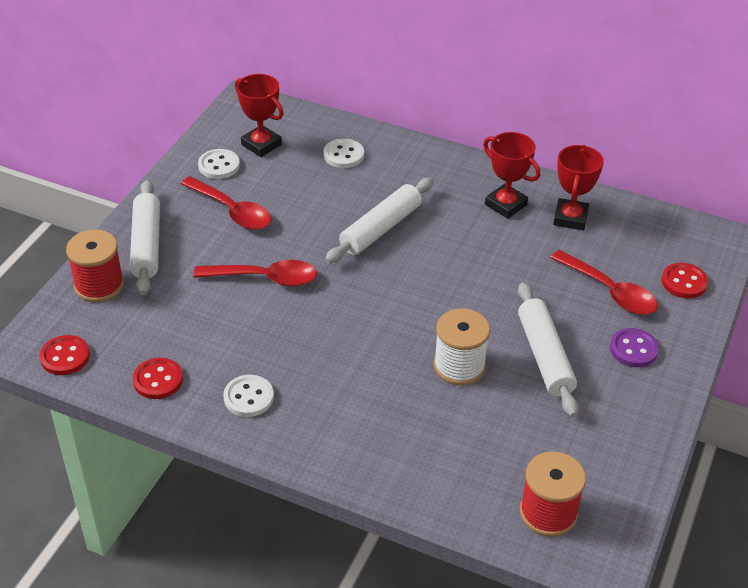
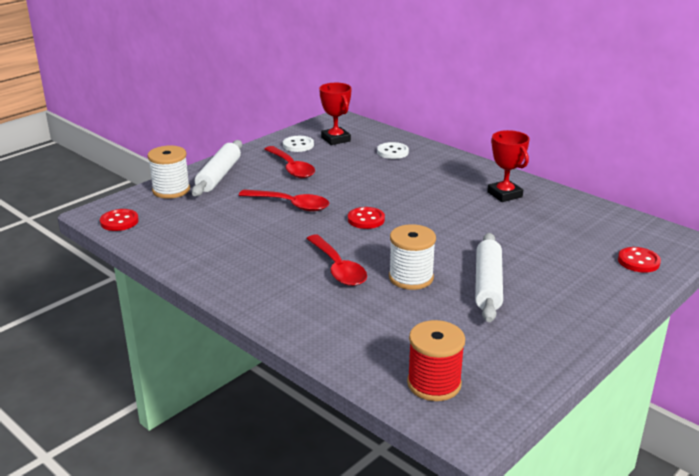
camera: 20 degrees right, 15 degrees down
red spool [66,229,124,302] -> white spool [147,145,190,199]
red button [133,358,183,399] -> red button moved to [348,207,385,229]
white button [223,375,274,417] -> none
white rolling pin [325,177,434,264] -> none
red spoon [550,250,657,315] -> red spoon moved to [306,235,367,286]
red trophy [553,145,604,231] -> none
purple button [610,328,659,367] -> none

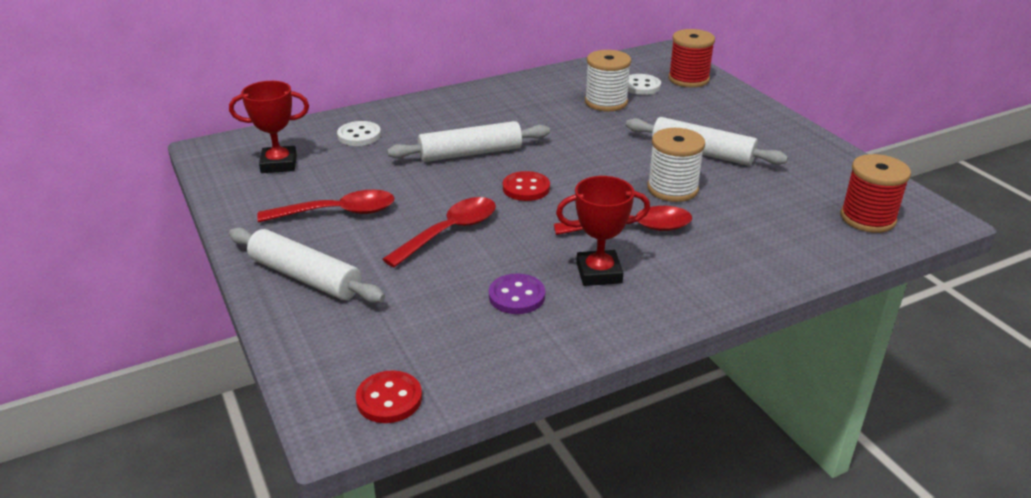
camera: 70 degrees left, 5 degrees up
white spool [147,145,190,199] -> white spool moved to [585,50,631,111]
white button [283,136,314,152] -> white button moved to [628,74,661,95]
red trophy [487,130,530,202] -> red trophy moved to [556,176,650,286]
red button [618,247,661,273] -> red spool [668,29,715,88]
none -> white rolling pin [387,121,550,162]
none -> purple button [489,273,545,314]

